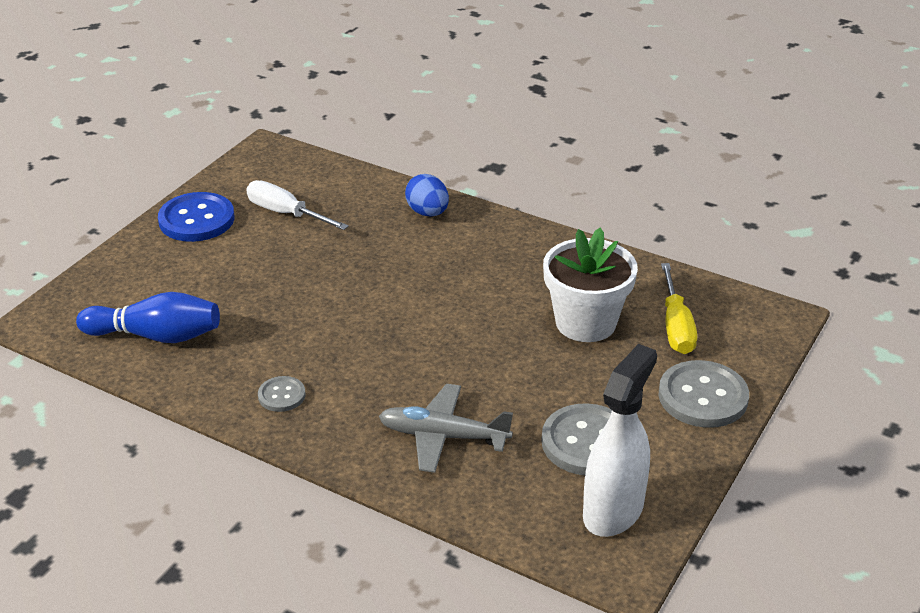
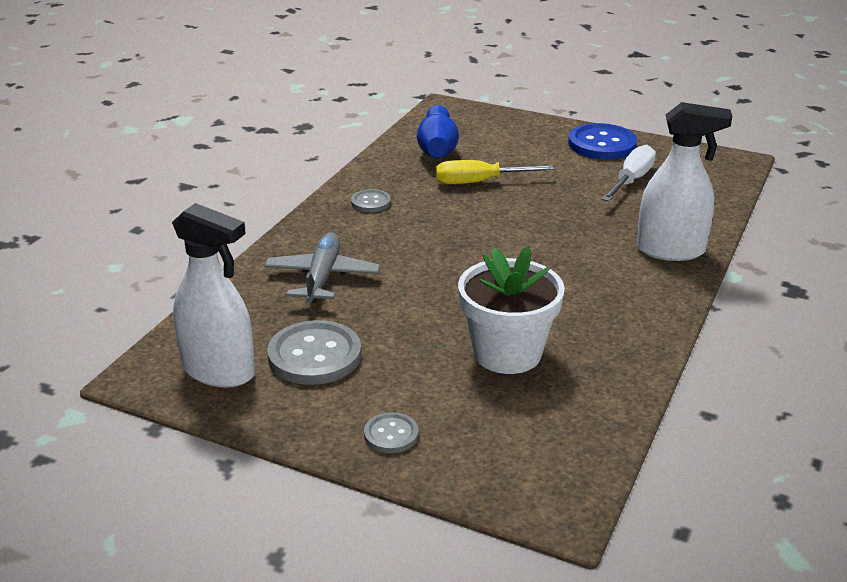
camera: 85 degrees right, 5 degrees down
blue egg [405,174,449,217] -> white spray bottle [637,102,732,261]
grey button [658,360,749,428] -> grey button [364,412,419,453], size x0.53
yellow screwdriver [661,263,697,354] -> yellow screwdriver moved to [436,160,554,184]

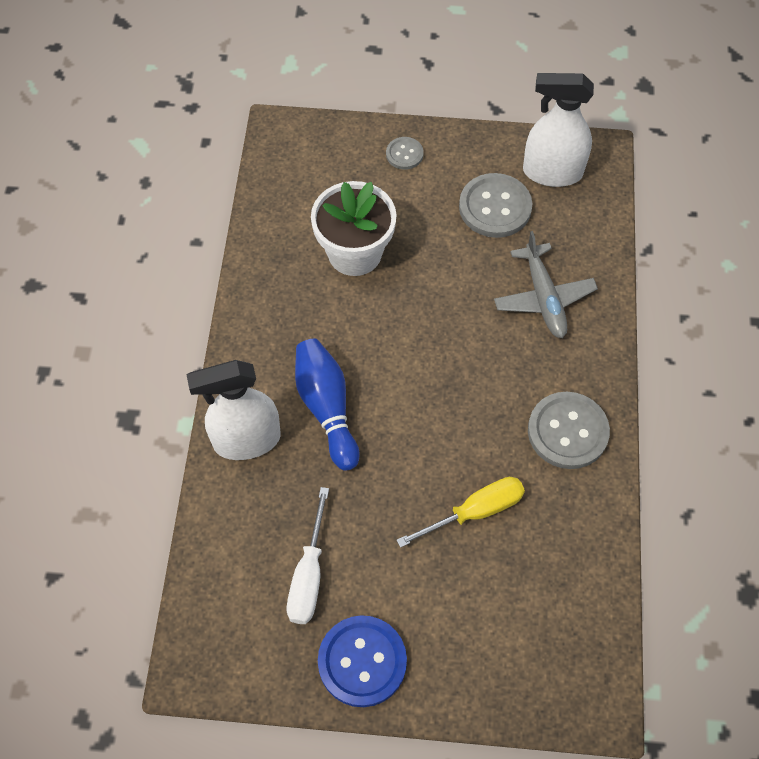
camera: 160 degrees right, 30 degrees up
grey button [351,189,391,212] -> grey button [528,392,610,469], size x1.88
blue bowling pin [417,105,459,158] -> blue bowling pin moved to [295,339,359,471]

